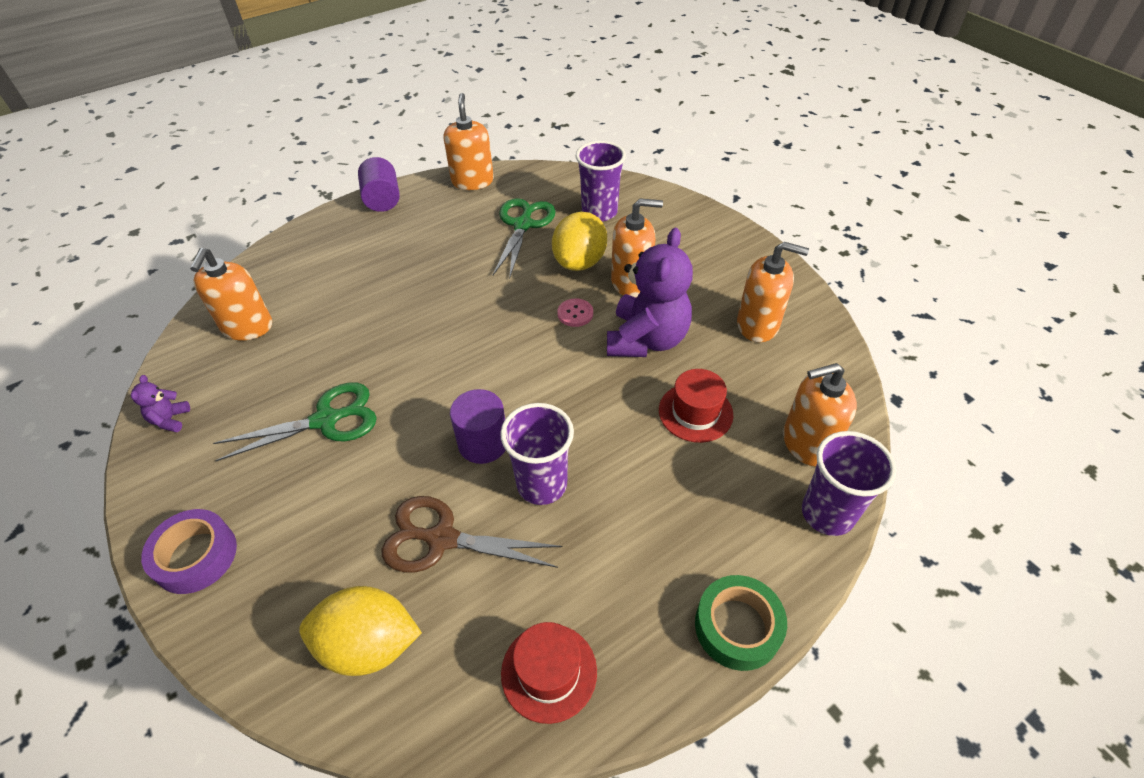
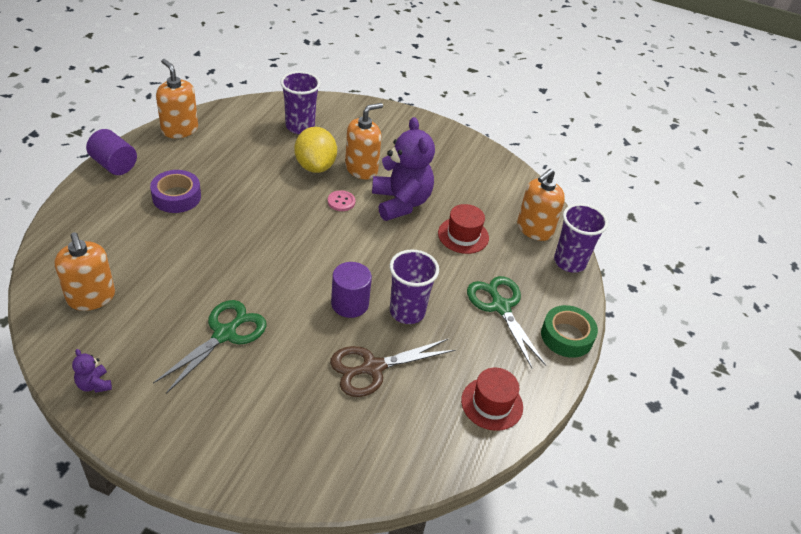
camera: 40 degrees left, 5 degrees down
purple tape [141,509,237,594] -> purple tape moved to [150,170,201,213]
yellow lemon [299,586,422,676] -> none
green scissors [493,198,556,280] -> green scissors moved to [467,276,546,368]
orange soap dispenser [737,242,809,342] -> none

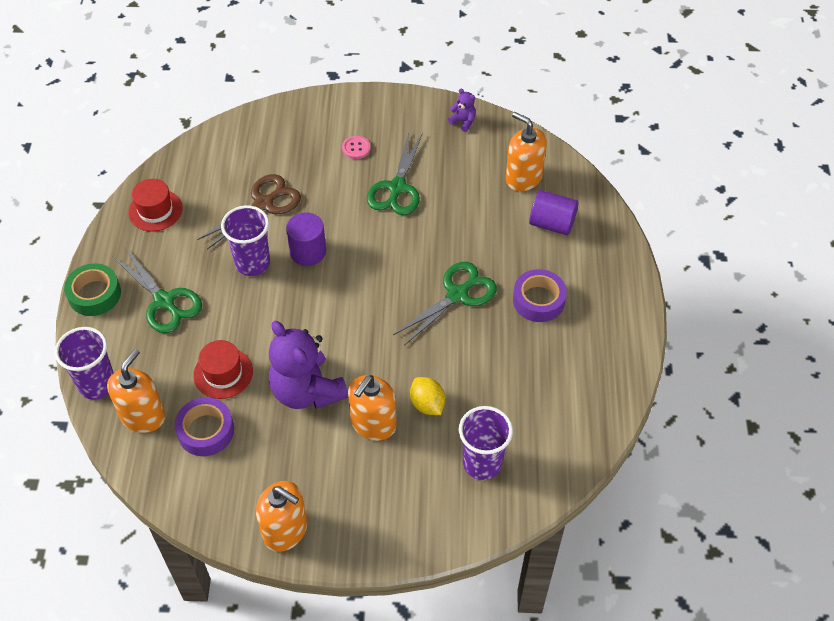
camera: 165 degrees right, 10 degrees up
purple cylinder [86,129,137,175] -> purple cylinder moved to [529,190,579,235]
orange soap dispenser [156,59,198,138] -> orange soap dispenser moved to [256,481,307,552]
yellow lemon [295,127,337,173] -> yellow lemon [410,377,445,415], size x0.63
pink button [328,190,355,211] -> pink button moved to [342,136,371,159]
none -> purple tape [174,397,234,456]
none -> green scissors [393,262,497,346]

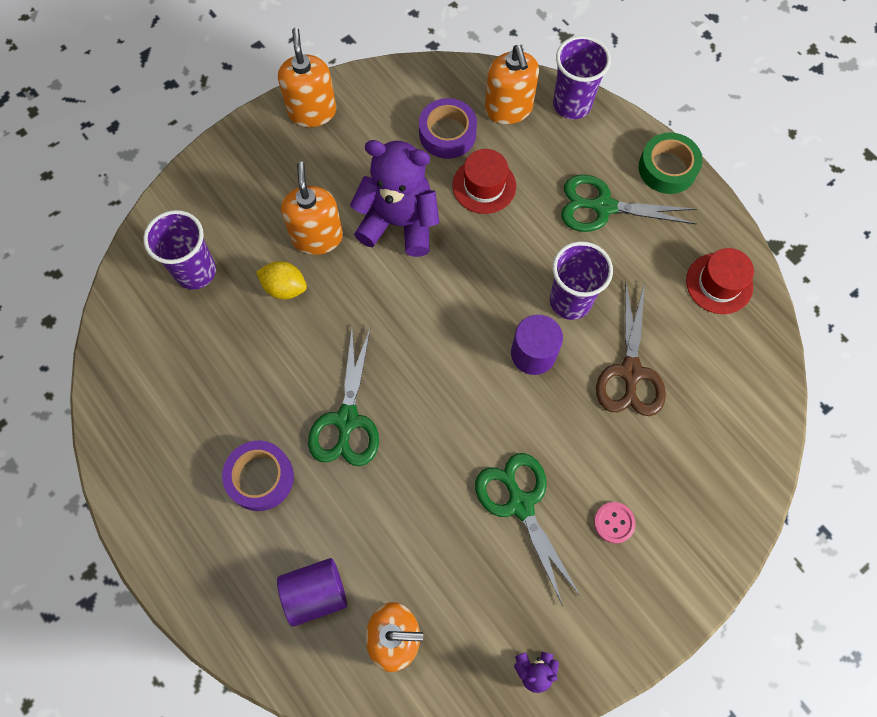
camera: 140 degrees right, 15 degrees up
orange soap dispenser [256,481,307,552] -> orange soap dispenser turned 90 degrees clockwise [278,28,336,127]

